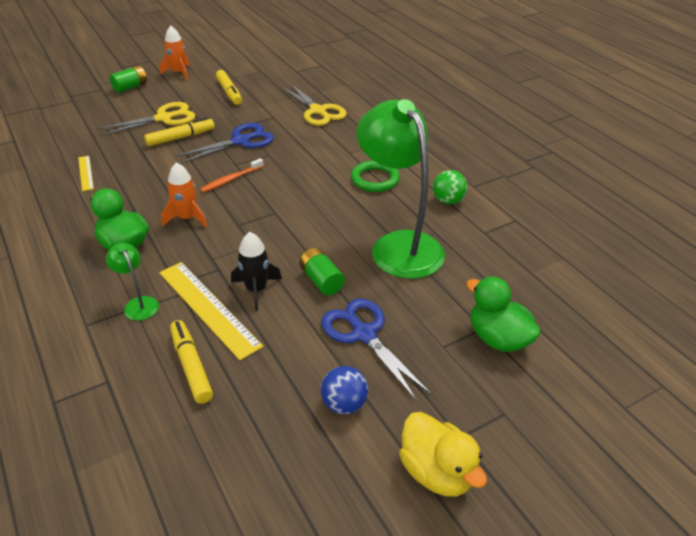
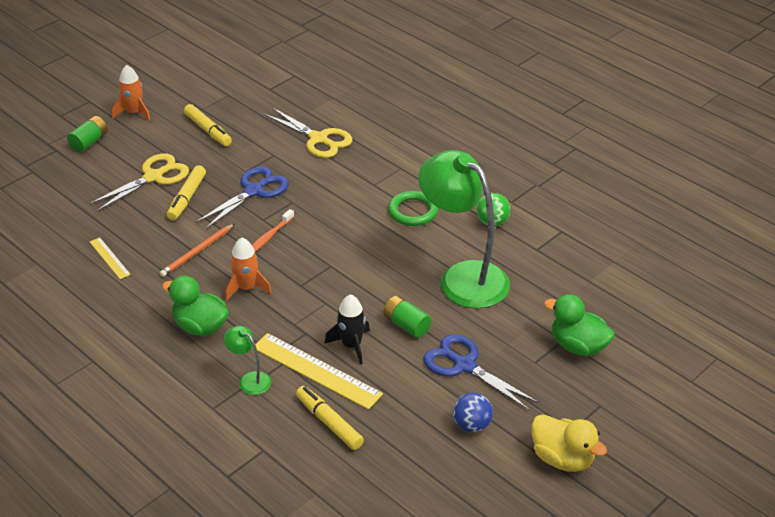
camera: 15 degrees left, 0 degrees up
yellow marker [144,117,215,146] -> yellow marker turned 150 degrees clockwise [167,165,206,220]
none -> orange pencil [160,223,235,277]

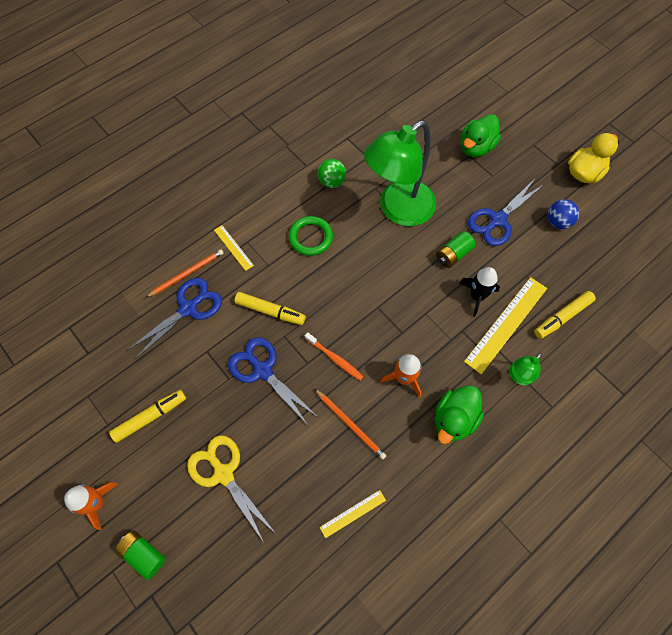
camera: 85 degrees left, 25 degrees up
yellow marker [167,165,206,220] -> yellow marker moved to [234,292,306,325]
yellow scissors [264,107,353,158] -> blue scissors [127,278,222,359]
none -> orange pencil [145,249,224,298]
none -> yellow ruler [214,225,254,271]

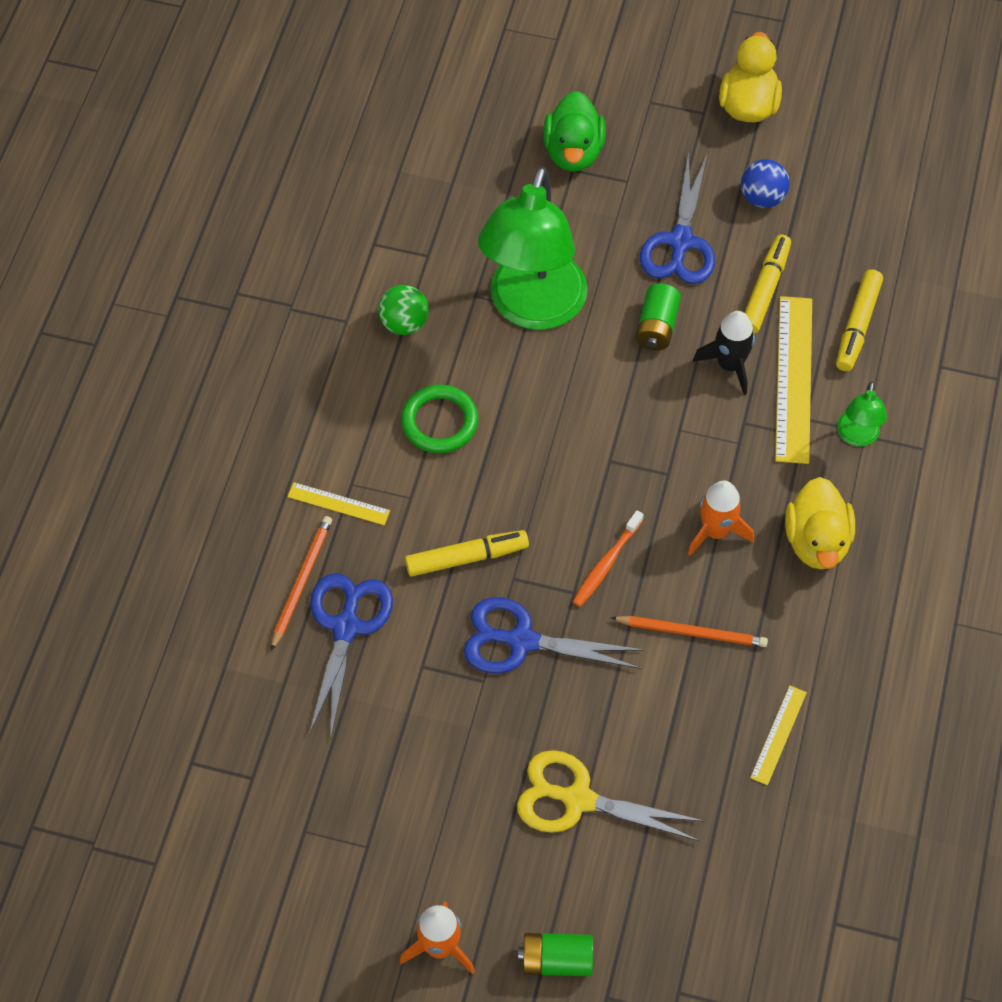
camera: 35 degrees left, 5 degrees down
yellow marker [109,390,186,443] -> yellow marker moved to [745,234,791,334]
orange toothbrush [305,332,364,381] -> orange toothbrush turned 120 degrees clockwise [573,510,644,607]
green duck [435,385,484,444] -> yellow duck [785,477,855,570]

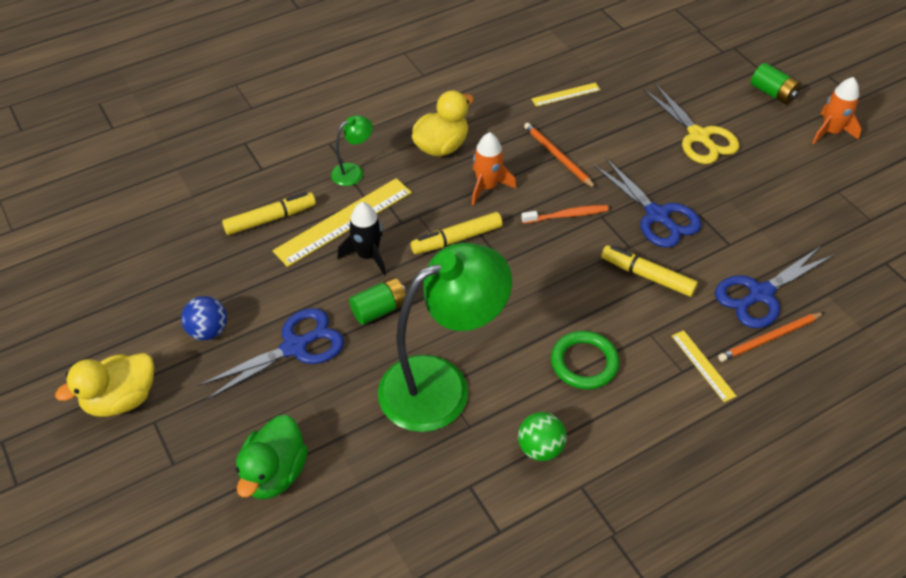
camera: 135 degrees left, 10 degrees down
green duck [543,91,606,172] -> green duck turned 150 degrees clockwise [236,415,308,499]
yellow marker [745,234,791,334] -> yellow marker moved to [410,212,502,254]

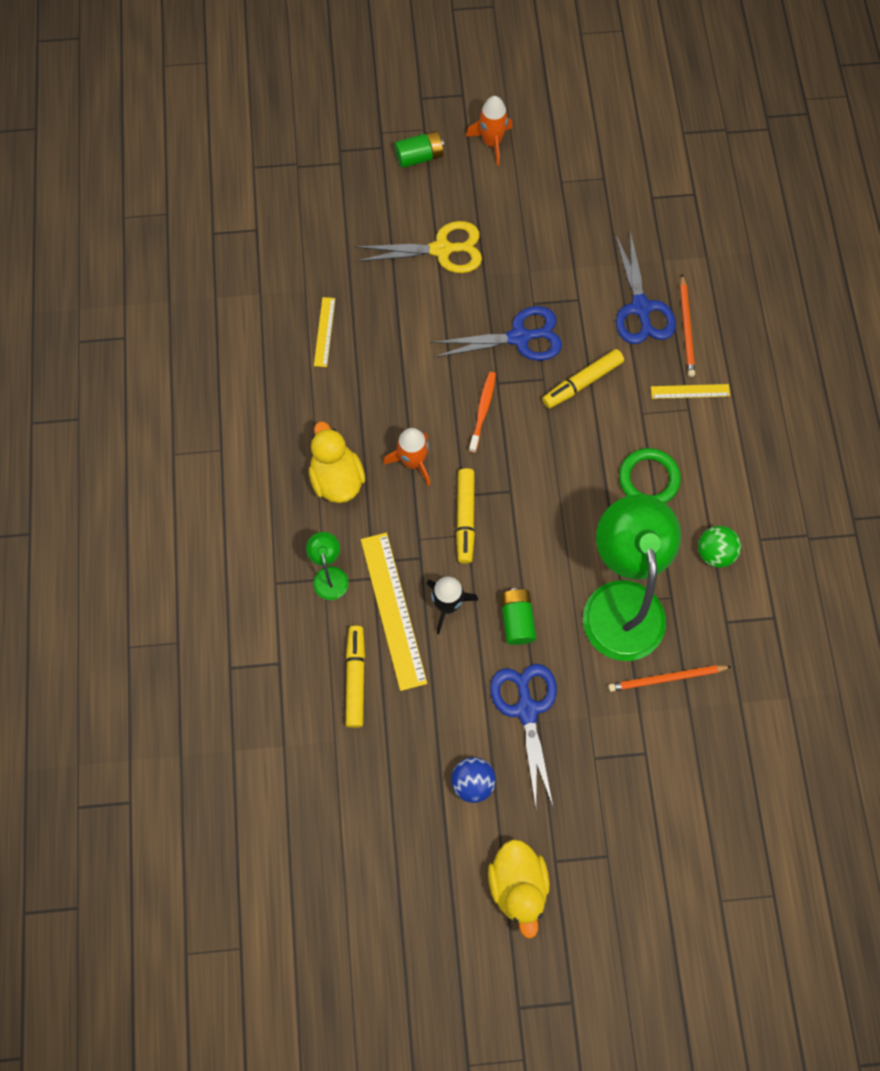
camera: 65 degrees left, 20 degrees up
green duck [236,415,308,499] -> none
orange pencil [524,123,596,189] -> orange pencil moved to [608,665,732,692]

